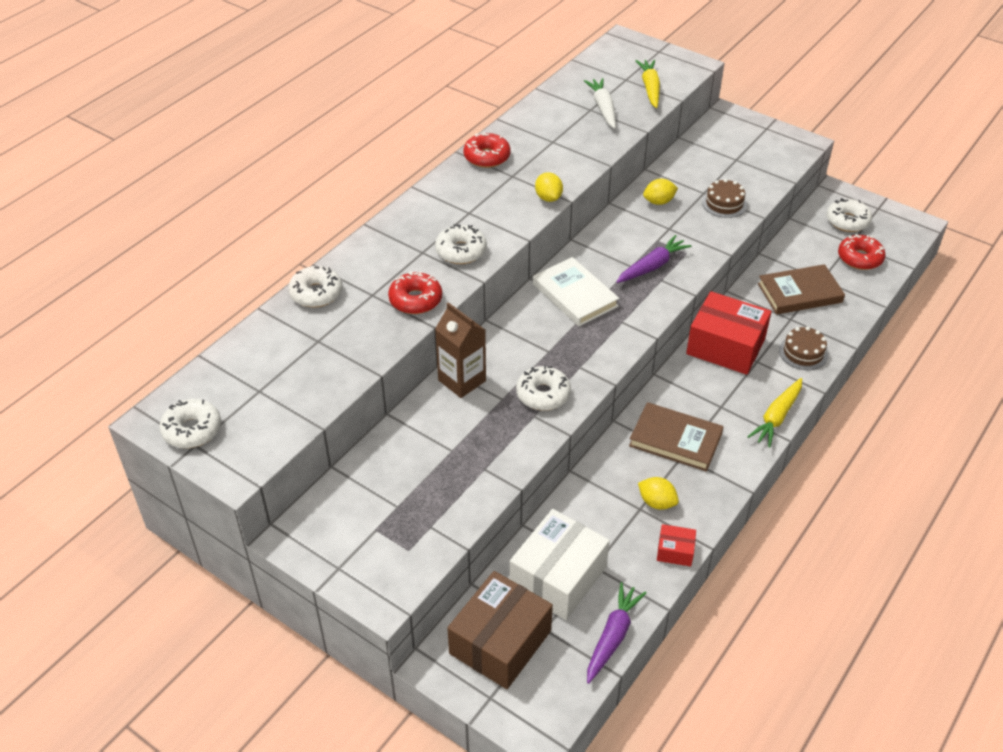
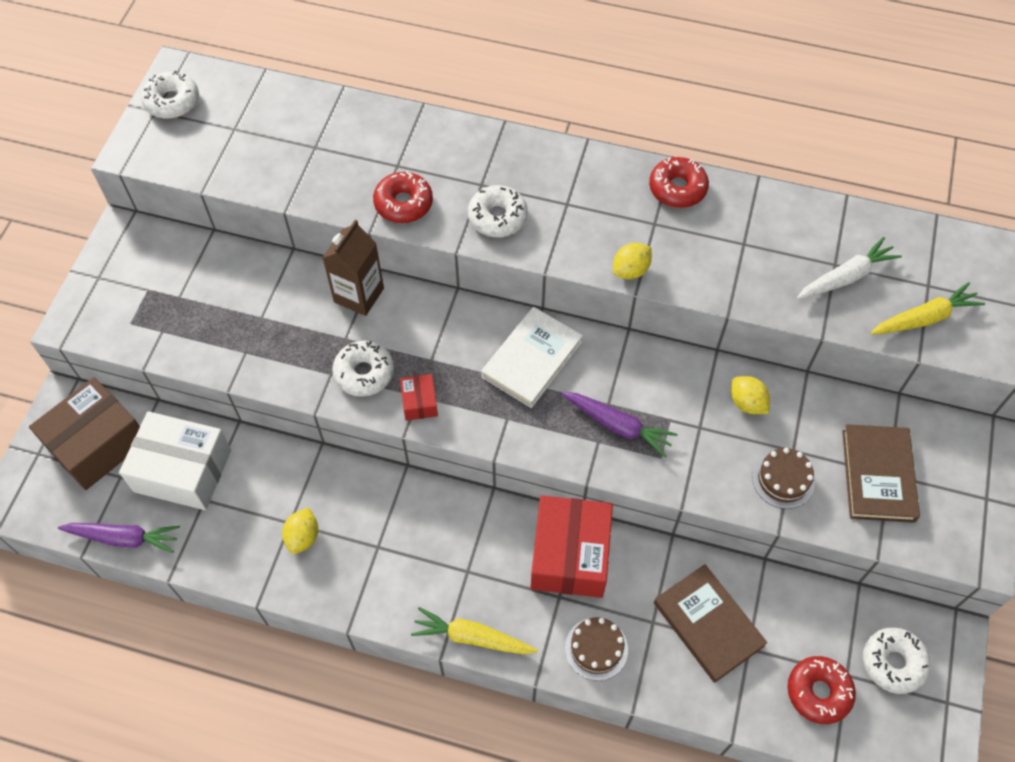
camera: 70 degrees right, 15 degrees up
white donut [288,266,342,307] -> none
brown box [447,571,553,689] -> brown box turned 60 degrees counterclockwise [29,377,140,490]
brown book [629,402,724,472] -> brown book moved to [842,424,920,523]
red box [657,524,696,566] -> red box moved to [400,374,438,421]

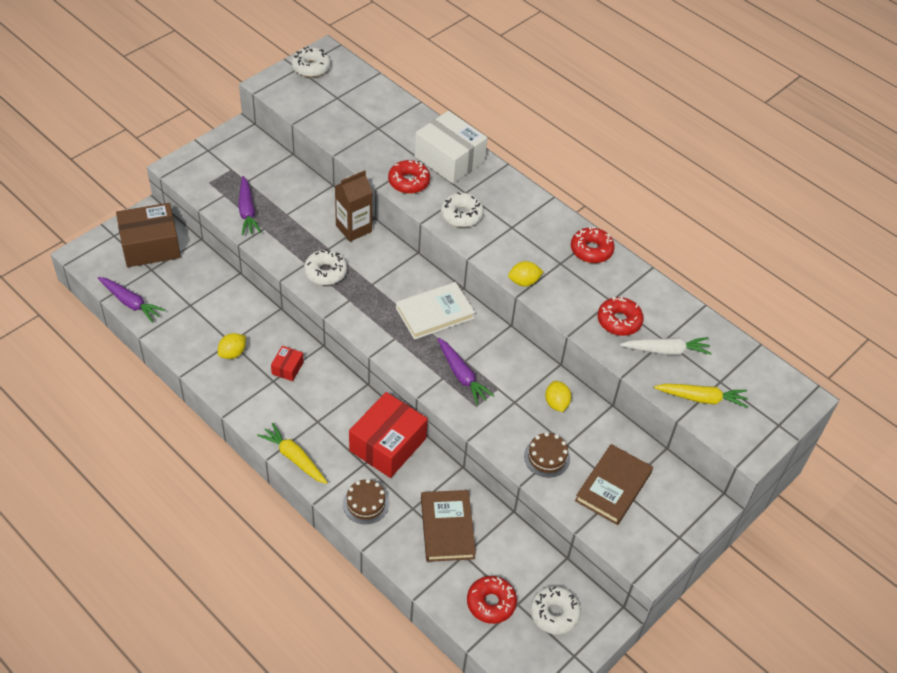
camera: 25 degrees right, 10 degrees down
white box [119,411,231,510] -> white box moved to [415,111,487,184]
red box [400,374,438,421] -> red box moved to [271,346,304,381]
none -> purple carrot [238,176,261,235]
none -> red donut [597,296,644,336]

